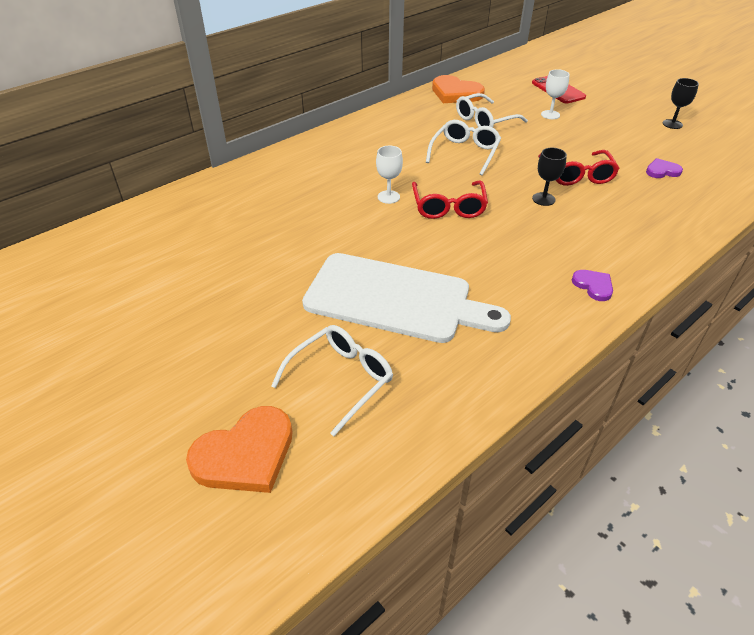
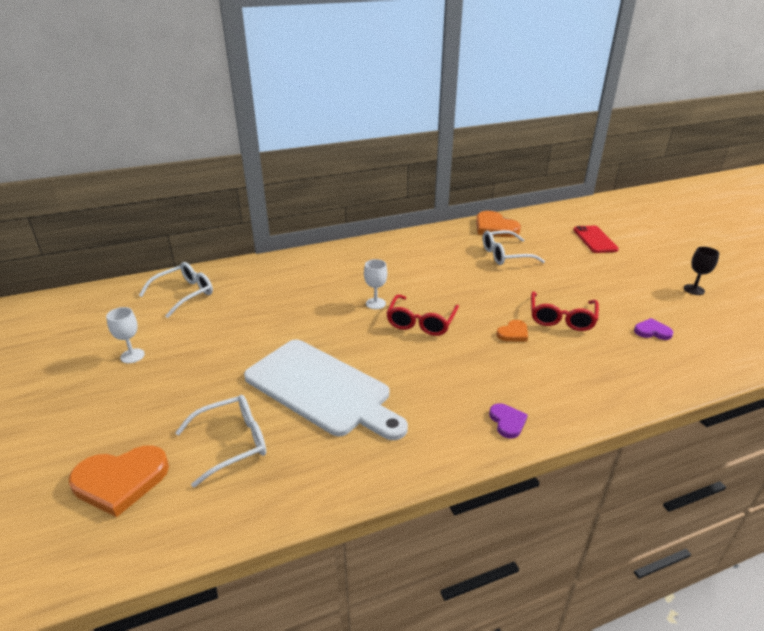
camera: 20 degrees right, 10 degrees down
white glasses [426,120,501,175] -> white glasses moved to [139,262,213,318]
black goblet [532,148,567,206] -> orange heart [496,320,528,341]
white goblet [541,69,570,119] -> white goblet moved to [106,307,145,363]

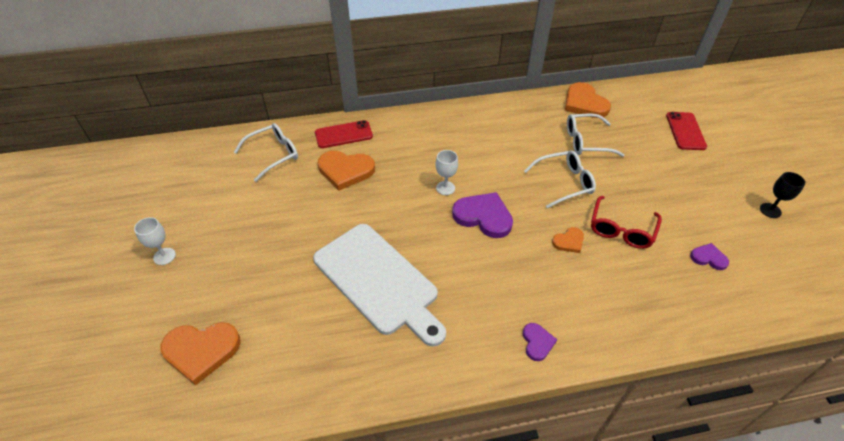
camera: 10 degrees right, 15 degrees up
white goblet [106,307,145,363] -> white goblet moved to [134,217,176,265]
white glasses [175,395,266,488] -> white glasses moved to [524,150,596,208]
red glasses [386,294,459,336] -> purple heart [452,192,513,238]
none -> red phone [315,120,373,148]
none -> orange heart [318,151,375,191]

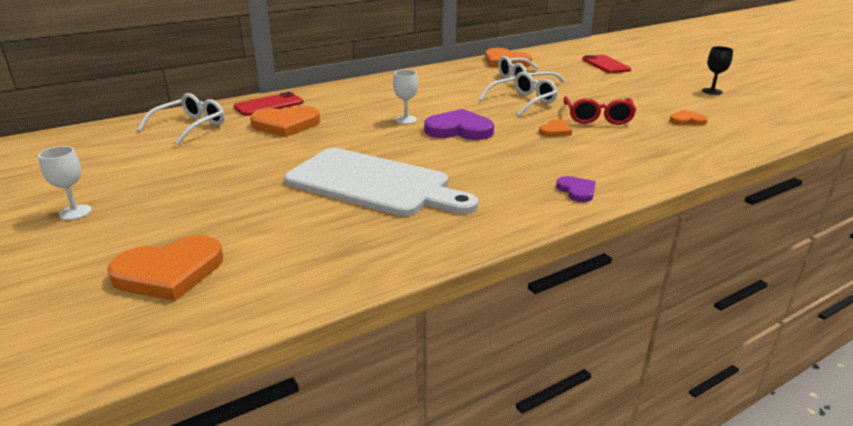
camera: 20 degrees left, 20 degrees down
purple heart [690,243,729,270] -> orange heart [670,110,708,125]

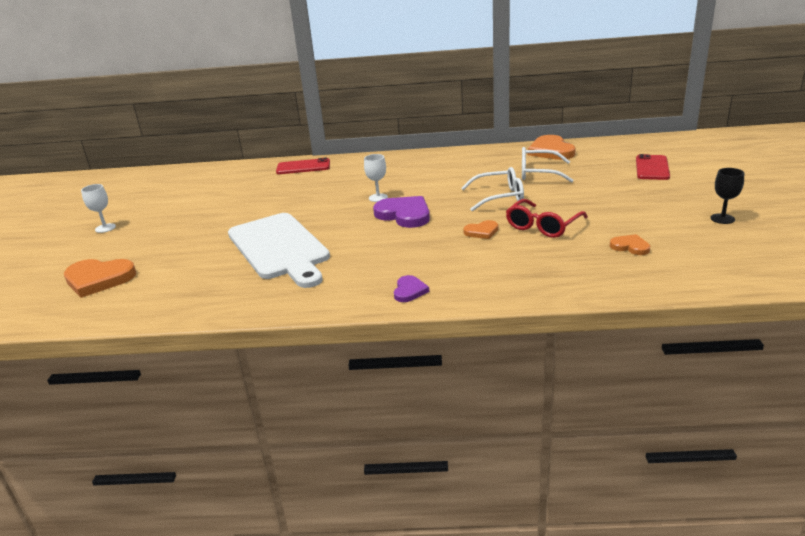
camera: 35 degrees right, 0 degrees up
white glasses [137,93,225,145] -> none
orange heart [250,106,320,137] -> none

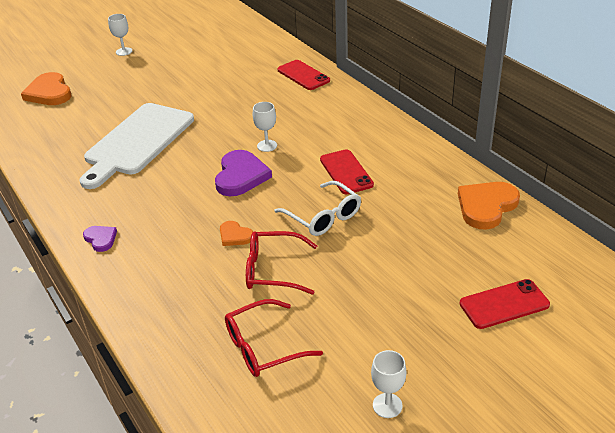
camera: 55 degrees right, 10 degrees up
purple heart [394,275,429,302] -> purple heart turned 105 degrees counterclockwise [83,226,117,252]
white glasses [522,147,574,183] -> none
orange heart [610,234,650,255] -> red glasses [225,299,323,377]
black goblet [710,168,744,224] -> white goblet [371,350,407,418]
none -> red phone [320,149,374,195]

